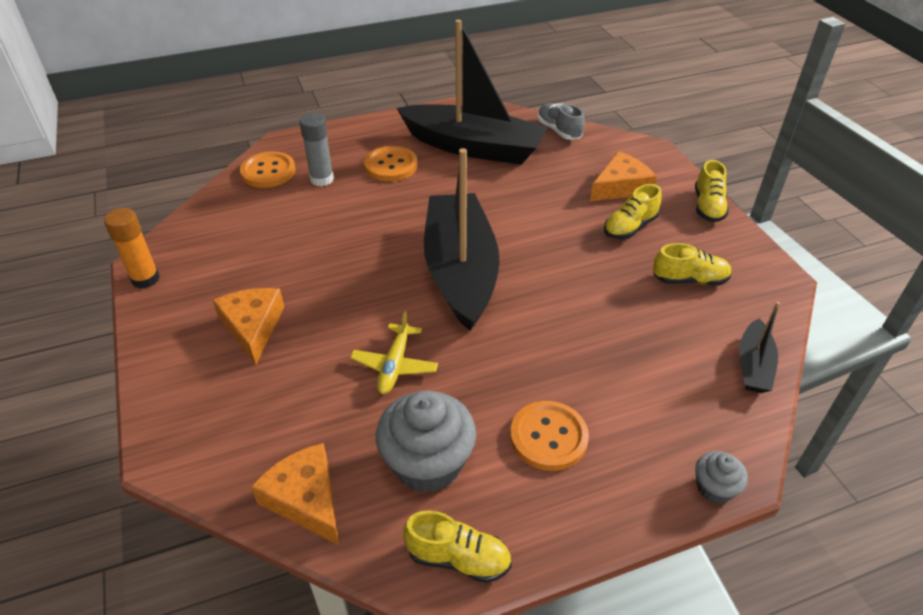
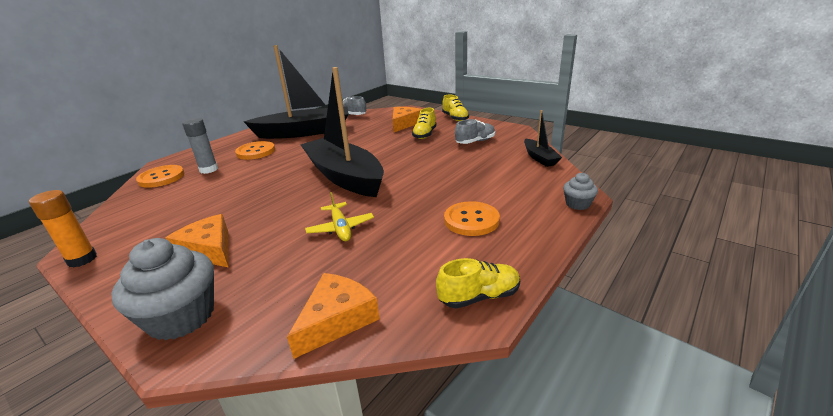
camera: 30 degrees left, 15 degrees down
orange cheese [251,443,339,545] -> orange cheese turned 105 degrees clockwise [287,273,380,359]
grey cupcake [376,391,476,493] -> grey cupcake moved to [111,238,214,341]
yellow shoe [653,243,732,286] -> grey shoe [455,119,495,144]

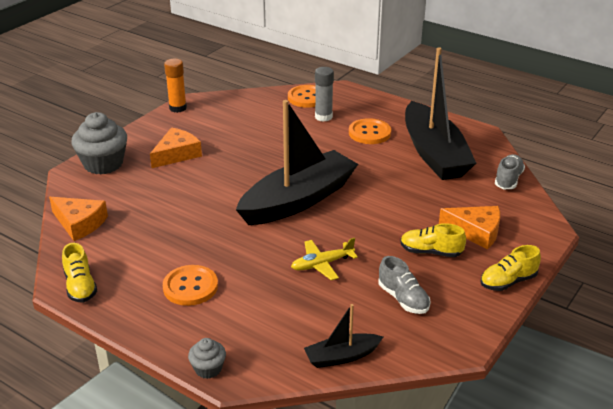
camera: 85 degrees right, 5 degrees up
yellow plane [305,192,374,241] -> yellow plane moved to [291,238,358,280]

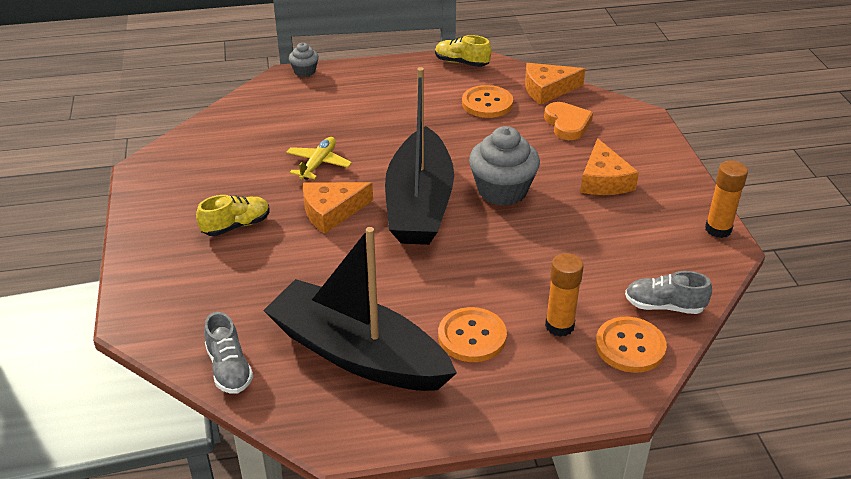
camera: 135 degrees right, 5 degrees up
grey cupcake [71,112,127,175] -> grey cupcake moved to [469,126,540,206]
orange button [163,265,218,306] -> orange button moved to [462,85,513,118]
black boat [304,304,383,368] -> none
grey glue stick [315,67,334,122] -> orange glue stick [545,253,584,337]
grey shoe [378,256,431,314] -> grey shoe moved to [625,271,712,314]
orange cheese [439,206,500,249] -> orange cheese moved to [303,182,373,234]
yellow shoe [480,245,541,291] -> none
none -> orange heart [544,102,593,140]

